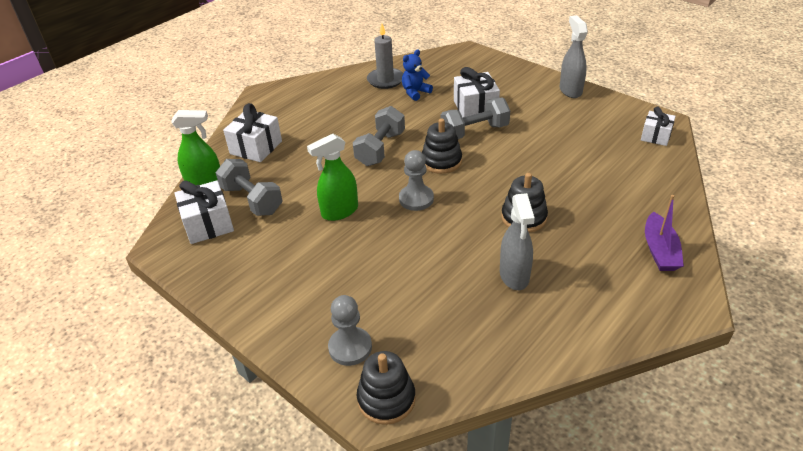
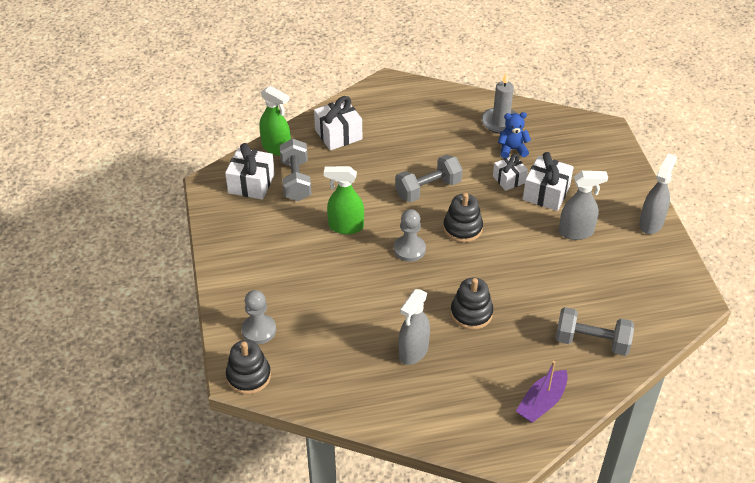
camera: 35 degrees right, 5 degrees up
grey dumbbell [441,98,510,139] -> grey dumbbell moved to [555,307,634,356]
white gift [641,107,676,146] -> white gift moved to [493,154,528,191]
none -> grey spray bottle [559,171,608,240]

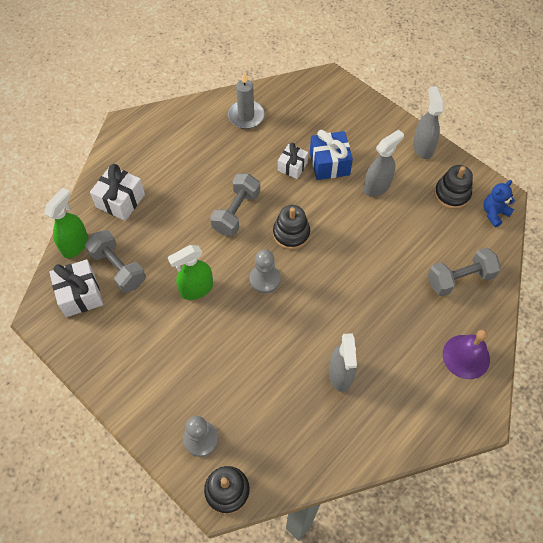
camera: 35 degrees left, 15 degrees up
green spray bottle [259,86,291,156] -> green spray bottle turned 60 degrees counterclockwise [44,188,88,258]
black stacking toy [450,278,493,330] -> black stacking toy moved to [434,165,473,209]
blue teddy bear [498,112,531,158] -> blue teddy bear moved to [483,180,515,227]
purple boat [516,361,568,423] -> purple bell [443,330,490,379]
white gift [523,152,574,211] -> blue gift [310,130,353,180]

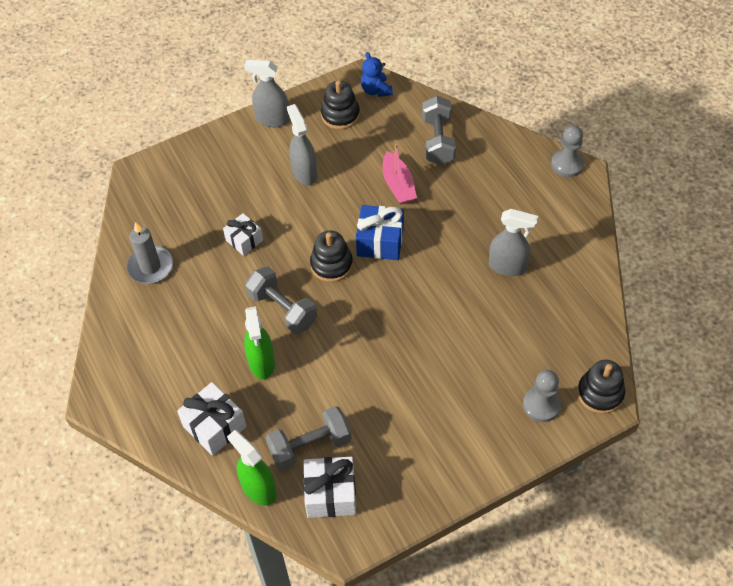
camera: 70 degrees left, 5 degrees down
green spray bottle [168,245,213,300] -> green spray bottle moved to [244,306,275,379]
grey pawn [250,250,281,293] -> grey pawn moved to [551,125,584,177]
blue gift [310,130,353,180] -> blue gift moved to [356,205,404,260]
purple bell [443,330,490,379] -> none
none -> pink boat [383,144,417,204]

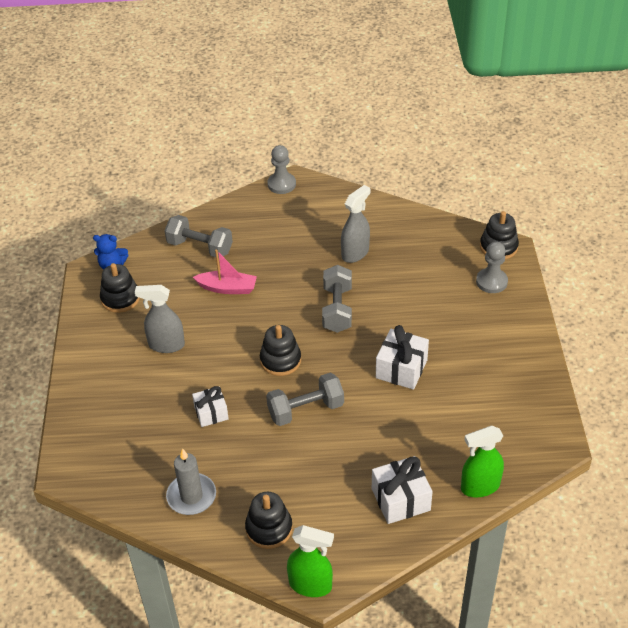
camera: 65 degrees left, 10 degrees down
grey spray bottle [244,60,290,127] -> none
green spray bottle [244,306,275,379] -> green spray bottle moved to [287,525,334,597]
grey dumbbell [266,406,352,471] -> grey dumbbell moved to [322,265,352,333]
white gift [303,457,356,518] -> white gift moved to [376,325,429,390]
blue gift [356,205,404,260] -> none
none -> black stacking toy [245,492,293,549]

